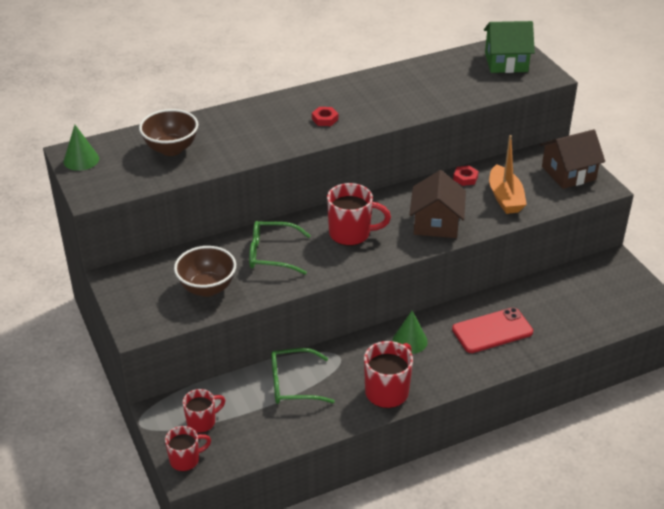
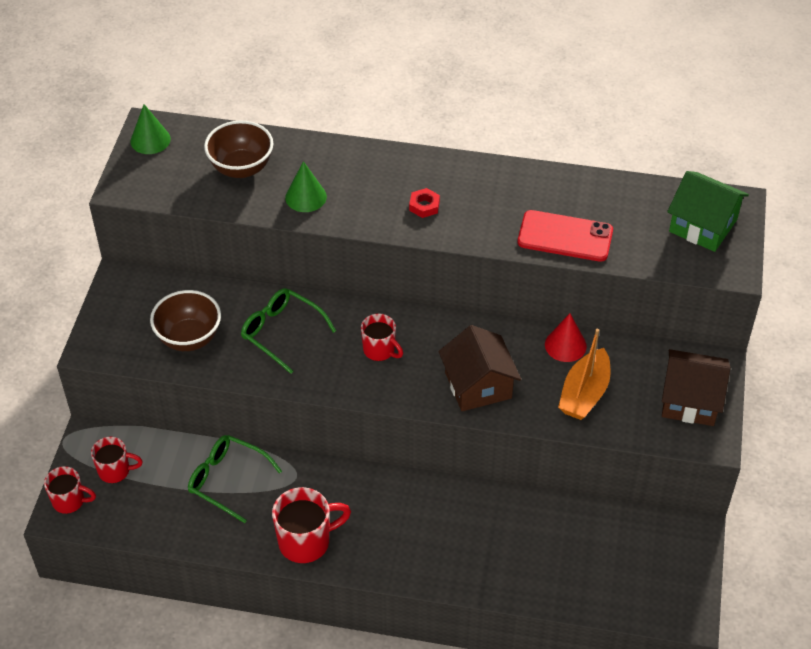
camera: 35 degrees right, 10 degrees up
red mug [327,183,391,246] -> red mug [361,314,403,361], size x0.64
green cone [393,311,428,354] -> green cone moved to [285,161,327,212]
brown house [409,170,466,238] -> brown house turned 60 degrees counterclockwise [438,325,521,411]
red phone [452,308,533,353] -> red phone moved to [518,210,613,262]
red nut [453,166,479,186] -> red cone [545,313,587,362]

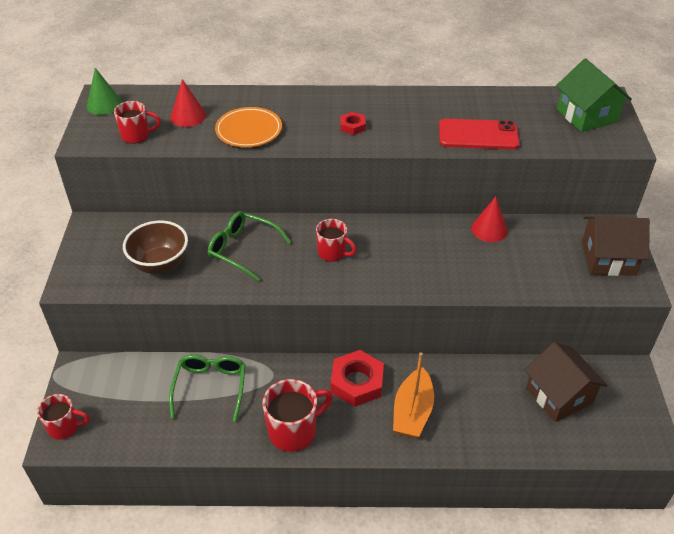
camera: 10 degrees left, 5 degrees down
red mug [91,436,143,483] -> red mug moved to [114,101,161,144]
green glasses [188,435,282,523] -> green glasses turned 75 degrees clockwise [169,354,246,422]
brown bowl [204,121,273,178] -> red cone [171,79,206,127]
green cone [285,161,327,212] -> orange plate [215,107,282,147]
brown house [438,325,521,411] -> brown house moved to [525,342,608,422]
orange boat [558,329,611,420] -> orange boat moved to [393,352,434,438]
green house [667,171,749,252] -> green house turned 45 degrees clockwise [556,58,632,132]
none -> red nut [331,350,384,407]

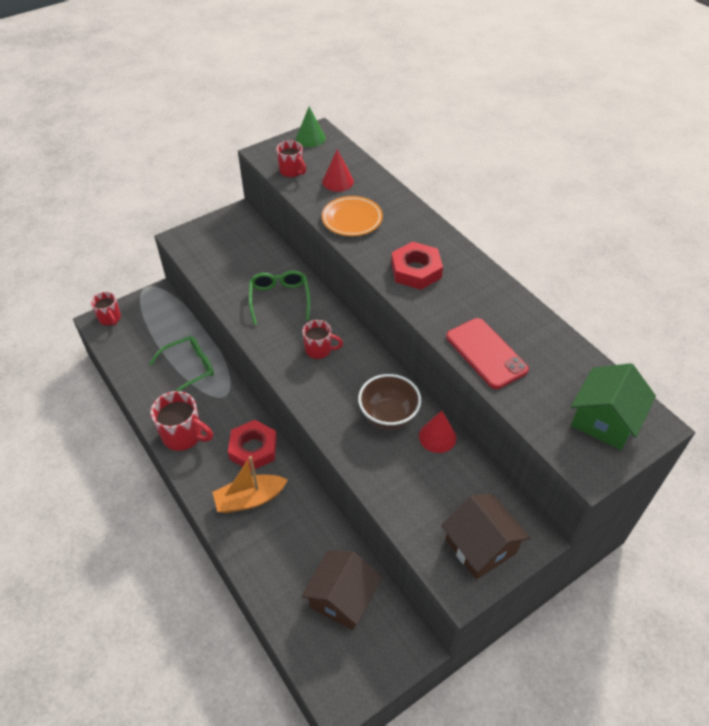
camera: 55 degrees right, 5 degrees up
brown bowl [123,221,188,274] -> brown bowl moved to [358,374,421,430]
red mug [316,219,357,262] -> red mug turned 75 degrees counterclockwise [302,320,343,359]
red nut [340,112,366,135] -> red nut [391,241,443,290], size x1.92

